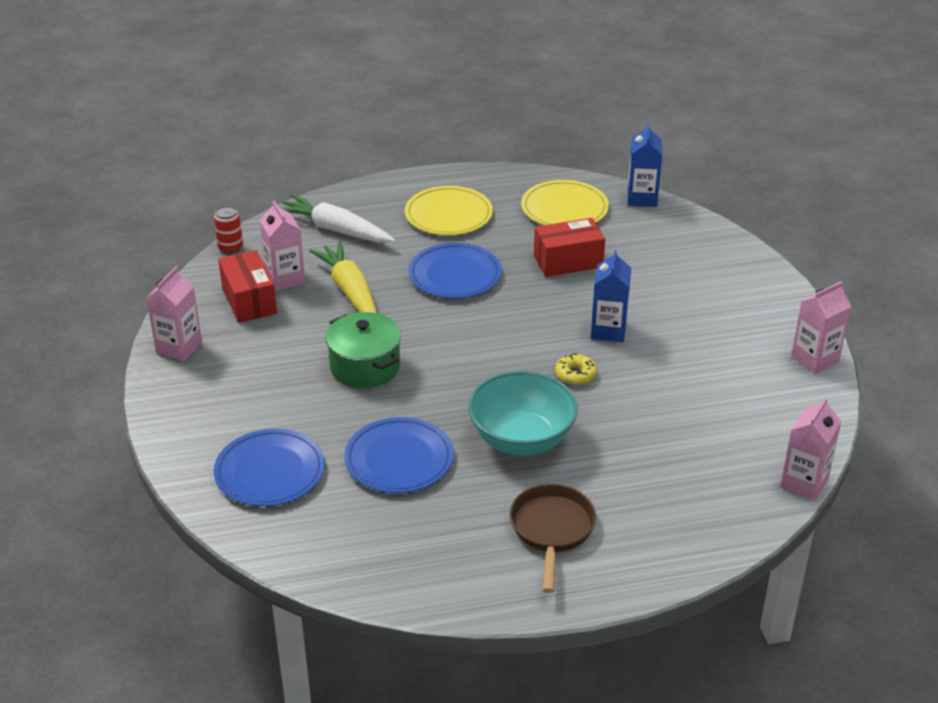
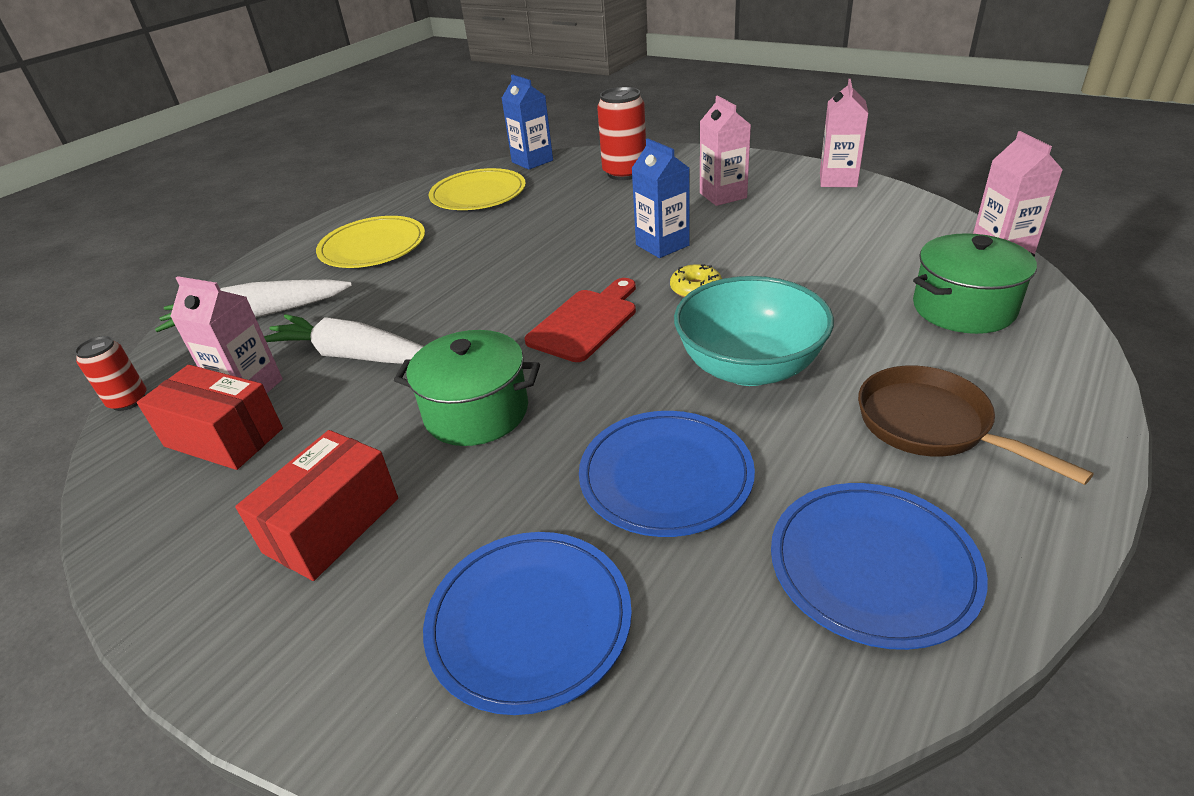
camera: 40 degrees left, 0 degrees up
pink carton [146,266,202,361] -> pink carton moved to [700,95,751,206]
yellow carrot [309,241,377,313] -> white carrot [264,314,424,364]
blue plate [408,243,502,299] -> blue plate moved to [771,483,988,650]
red box [534,218,605,277] -> red box moved to [235,430,398,581]
none -> red cutting board [525,278,636,362]
none -> red can [597,87,646,180]
none -> green pot [913,233,1037,334]

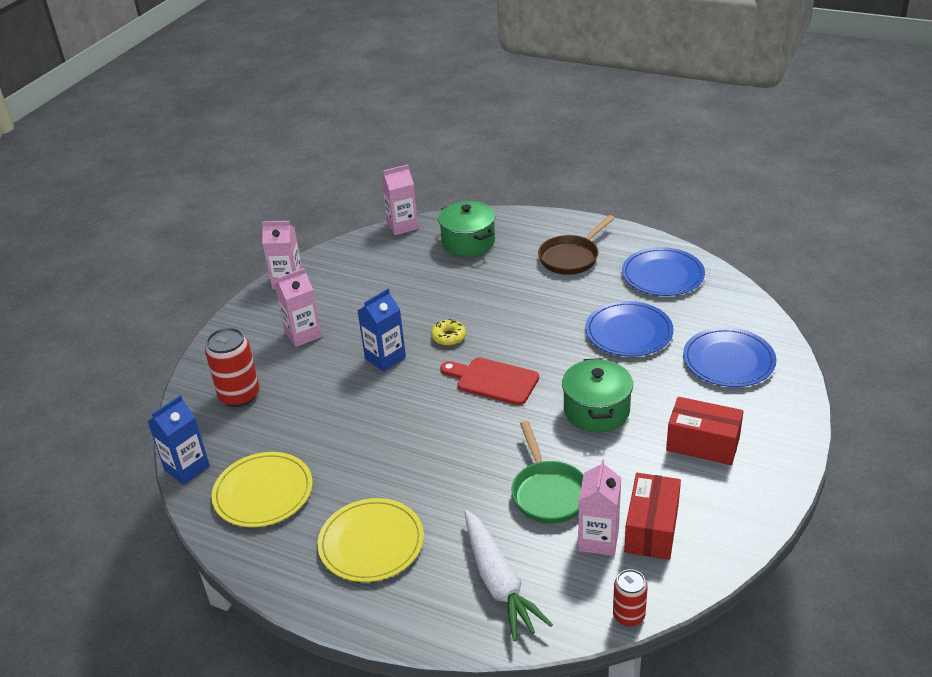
camera: 100 degrees left, 0 degrees up
white carrot [264,314,424,364] -> green pan [512,421,584,524]
turquoise bowl [674,276,834,386] -> none

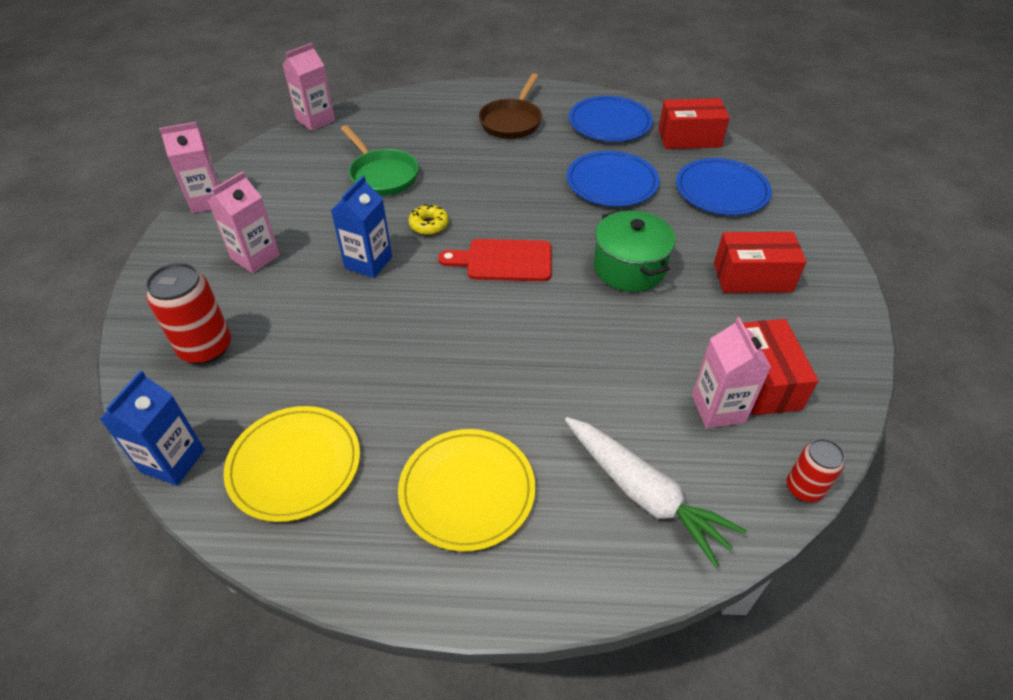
camera: 25 degrees left, 10 degrees up
green pot [438,201,496,257] -> none
green pan [512,421,584,524] -> green pan moved to [341,125,419,196]
none -> red box [658,98,730,149]

